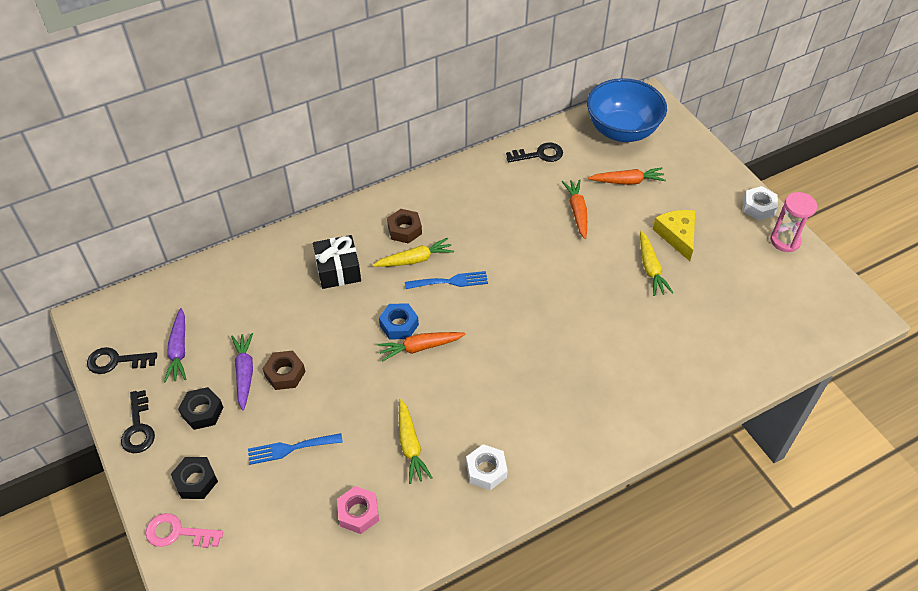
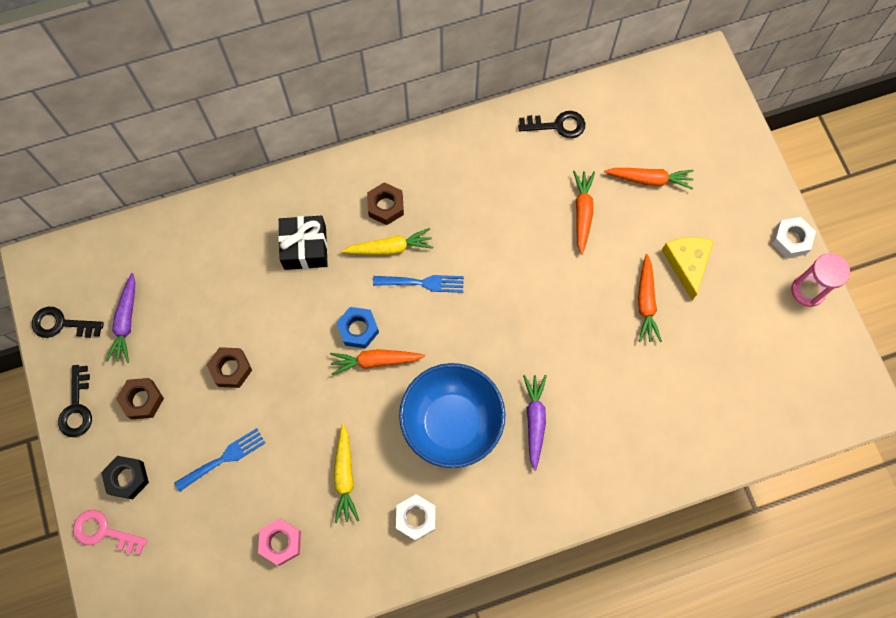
camera: 10 degrees right, 20 degrees up
black nut [178,387,224,430] -> brown nut [116,378,164,419]
purple carrot [231,333,253,410] -> purple carrot moved to [523,375,547,471]
blue fork [248,433,343,465] -> blue fork turned 150 degrees clockwise [174,428,265,492]
blue bowl [587,78,667,142] -> blue bowl moved to [399,363,505,468]
yellow carrot [640,231,674,296] -> orange carrot [638,254,662,342]

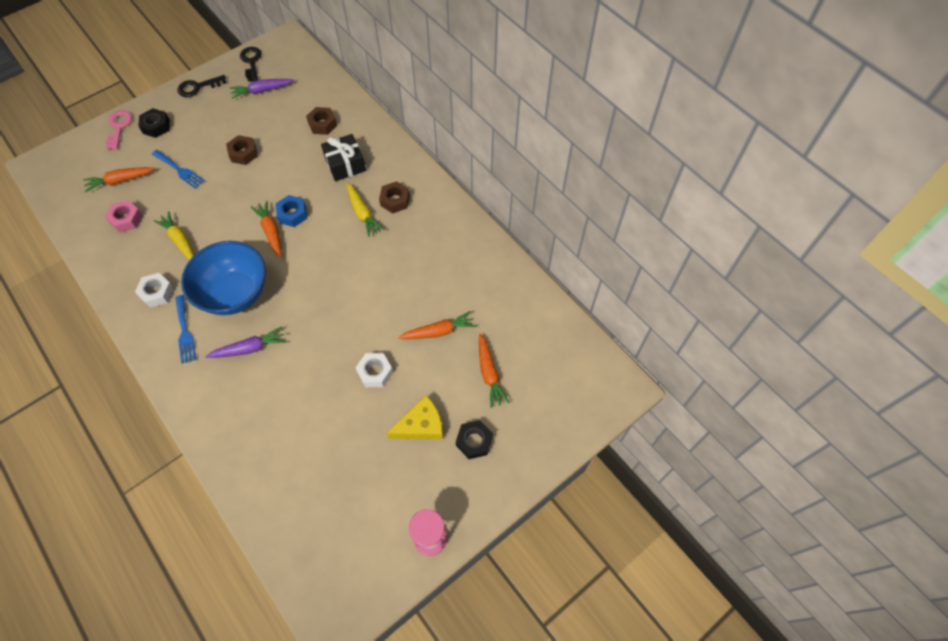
camera: 70 degrees right, 10 degrees down
brown nut [116,378,164,419] -> brown nut moved to [306,107,337,135]
yellow carrot [334,424,359,523] -> yellow carrot turned 75 degrees clockwise [153,211,194,260]
blue fork [373,275,464,293] -> blue fork moved to [175,295,197,364]
black key [518,111,585,138] -> none
orange carrot [638,254,662,342] -> orange carrot moved to [83,167,155,192]
white nut [772,217,816,258] -> white nut moved to [356,353,393,387]
none -> black nut [456,420,493,459]

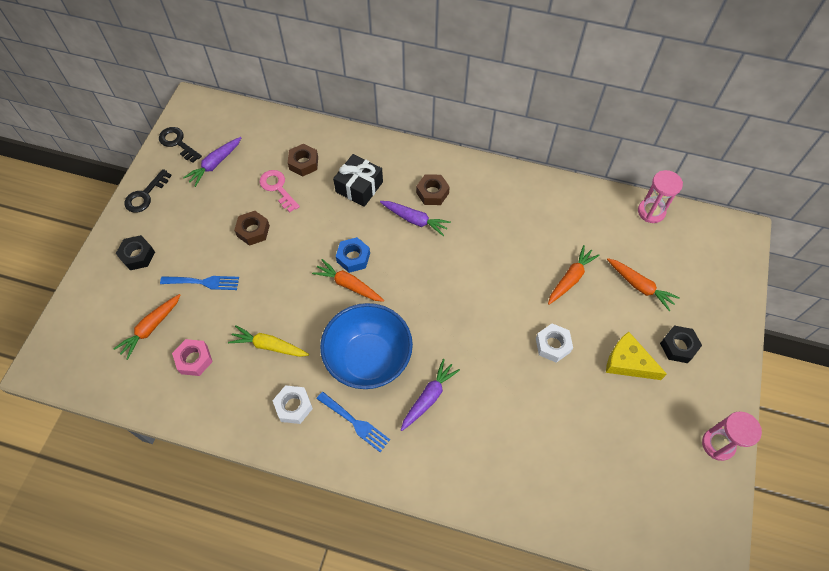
camera: 35 degrees left, 0 degrees up
pink key [106,110,132,150] -> pink key moved to [259,170,300,213]
yellow carrot [346,183,384,237] -> purple carrot [380,201,451,236]
yellow cheese [386,395,443,439] -> yellow cheese turned 90 degrees counterclockwise [606,331,667,380]
none -> pink hourglass [638,170,683,223]

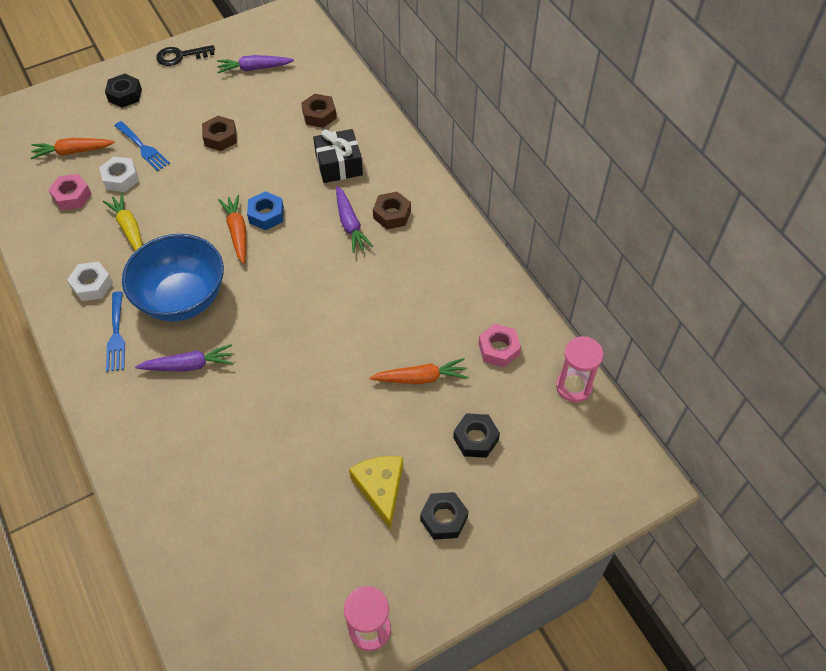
camera: 45 degrees right, 5 degrees down
black key [159,127,202,163] -> none
pink key [259,170,300,213] -> none
white nut [536,324,573,363] -> white nut moved to [99,157,139,192]
orange carrot [607,258,679,311] -> black nut [453,413,500,458]
none -> pink nut [478,324,521,367]

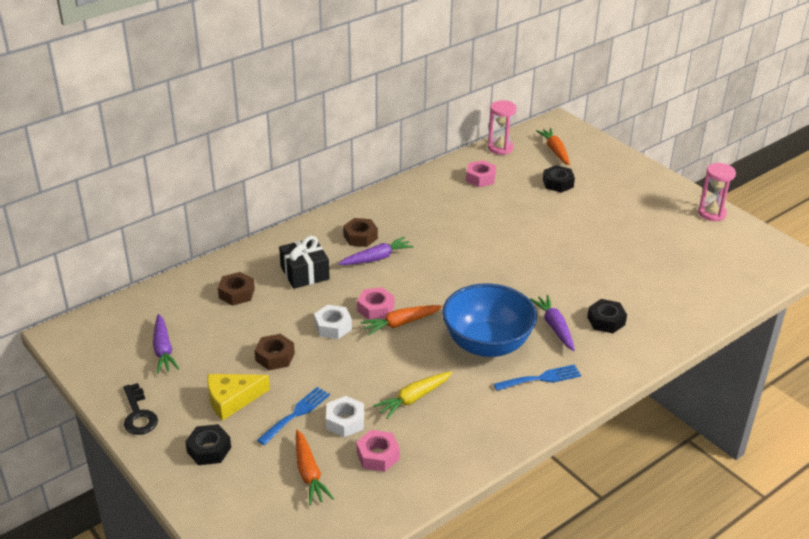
camera: 100 degrees left, 20 degrees down
white nut [67,261,113,301] -> white nut moved to [314,305,352,339]
blue nut [247,191,284,230] -> pink nut [357,287,395,320]
yellow cheese [349,456,403,530] -> yellow cheese moved to [207,374,270,421]
orange carrot [369,358,468,384] -> orange carrot moved to [536,128,570,165]
black nut [420,492,469,540] -> black nut moved to [587,299,627,333]

